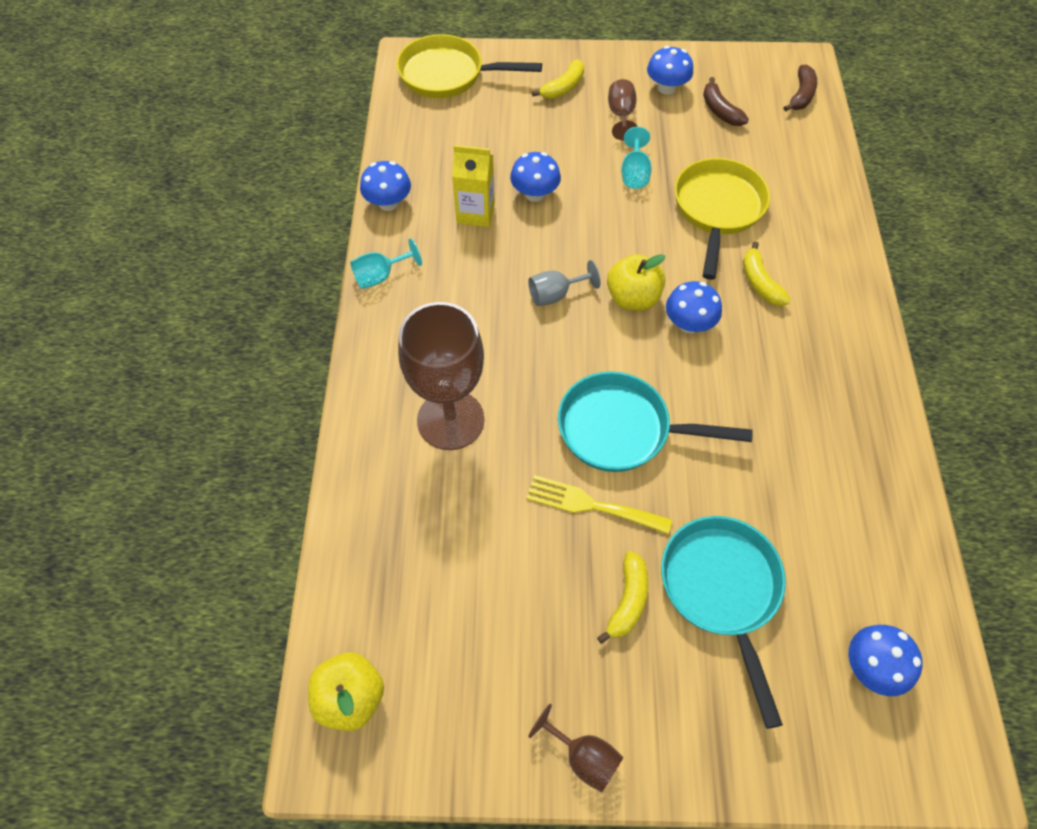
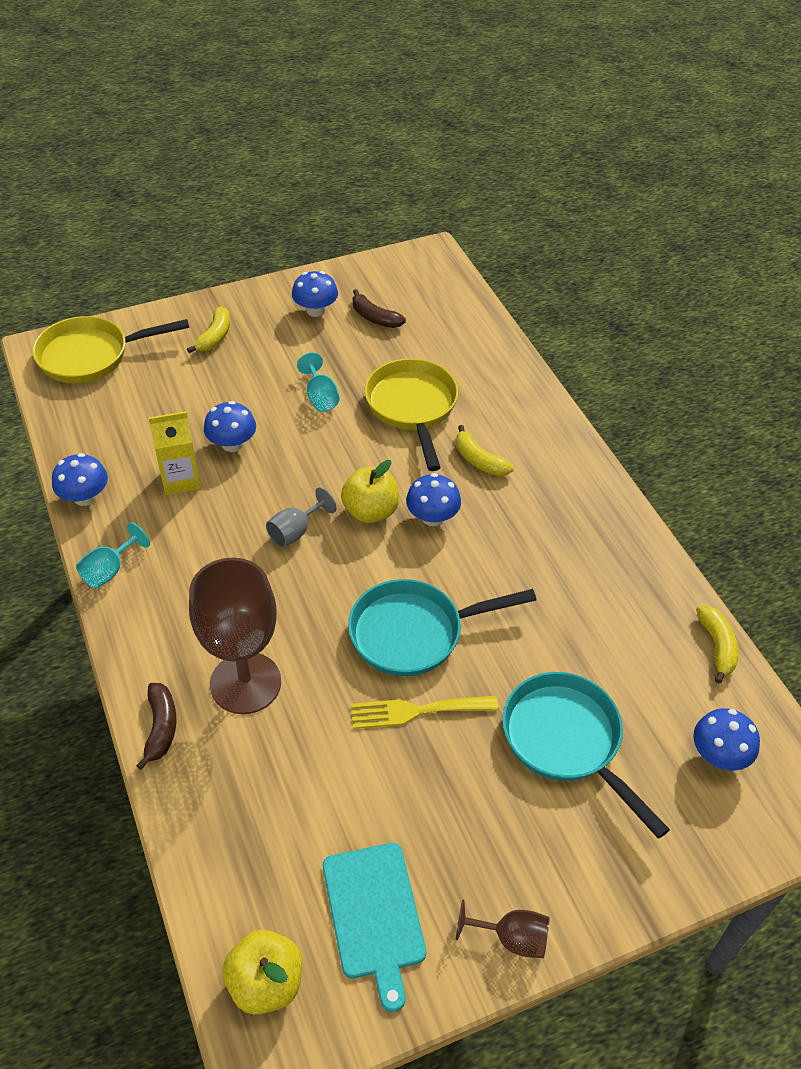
camera: 25 degrees left, 10 degrees down
yellow banana [597,551,648,644] -> yellow banana moved to [696,606,738,683]
brown goblet [608,79,638,141] -> none
brown banana [783,65,817,112] -> brown banana moved to [136,683,176,770]
none -> turquoise cutting board [323,843,426,1012]

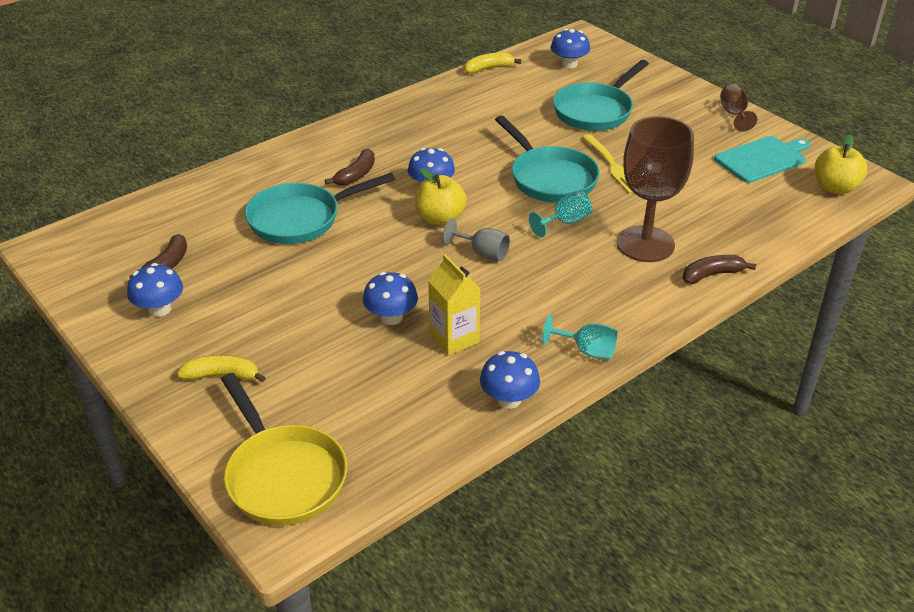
camera: 105 degrees left, 10 degrees down
turquoise goblet [297,352,340,411] -> turquoise goblet moved to [529,191,592,237]
yellow pan [364,358,458,471] -> turquoise pan [245,173,395,244]
yellow banana [456,425,514,476] -> brown banana [325,149,375,186]

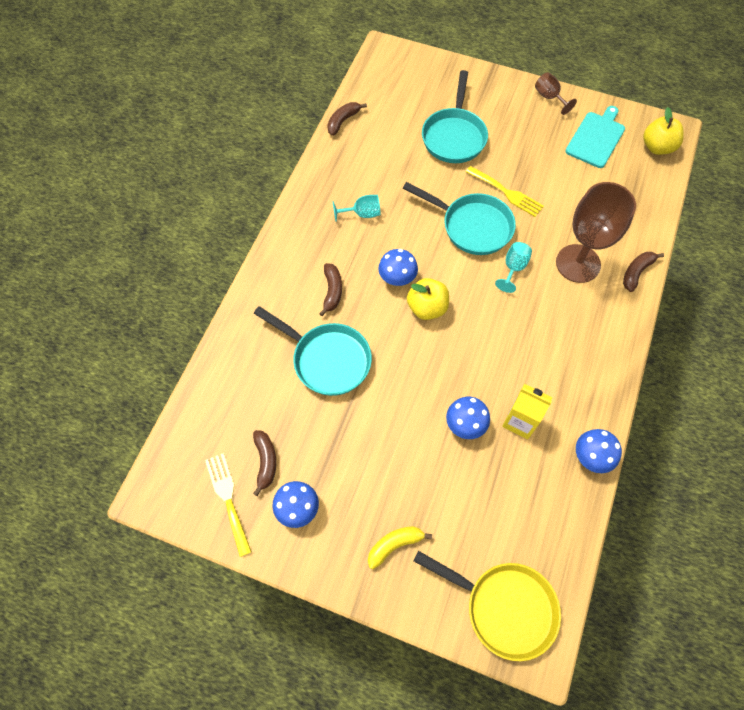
camera: 30 degrees left, 25 degrees up
turquoise pan [245,173,395,244] -> turquoise pan turned 90 degrees counterclockwise [254,306,372,396]
grey goblet [442,218,510,261] -> none
yellow banana [464,52,521,74] -> brown banana [327,102,367,136]
turquoise goblet [542,315,618,360] -> turquoise goblet moved to [332,195,381,222]
blue mushroom [550,29,590,69] -> none
none -> yellow fork [205,453,252,557]

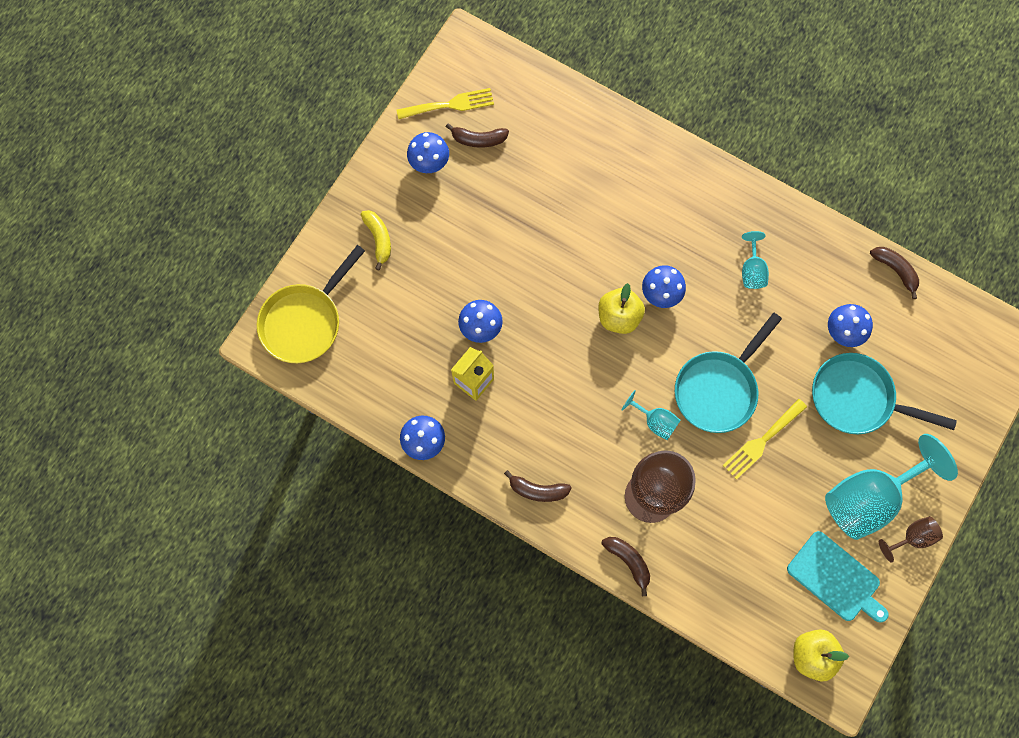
camera: 100 degrees right, 10 degrees up
turquoise pan [254,306,372,396] -> none
brown banana [319,263,342,316] -> brown banana moved to [504,470,571,502]
none -> turquoise goblet [825,434,958,540]
none -> blue mushroom [828,304,873,347]

